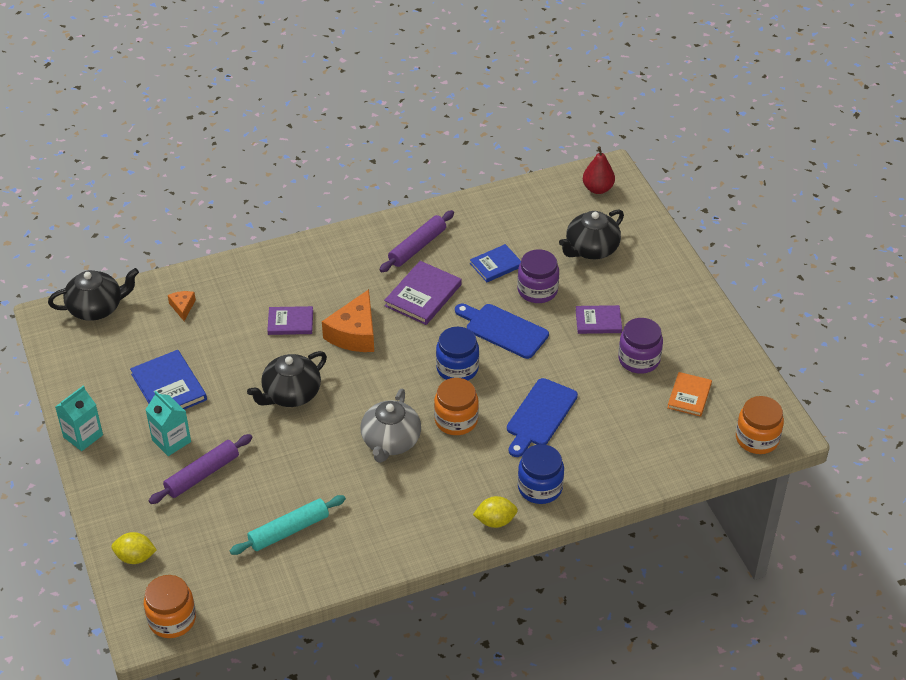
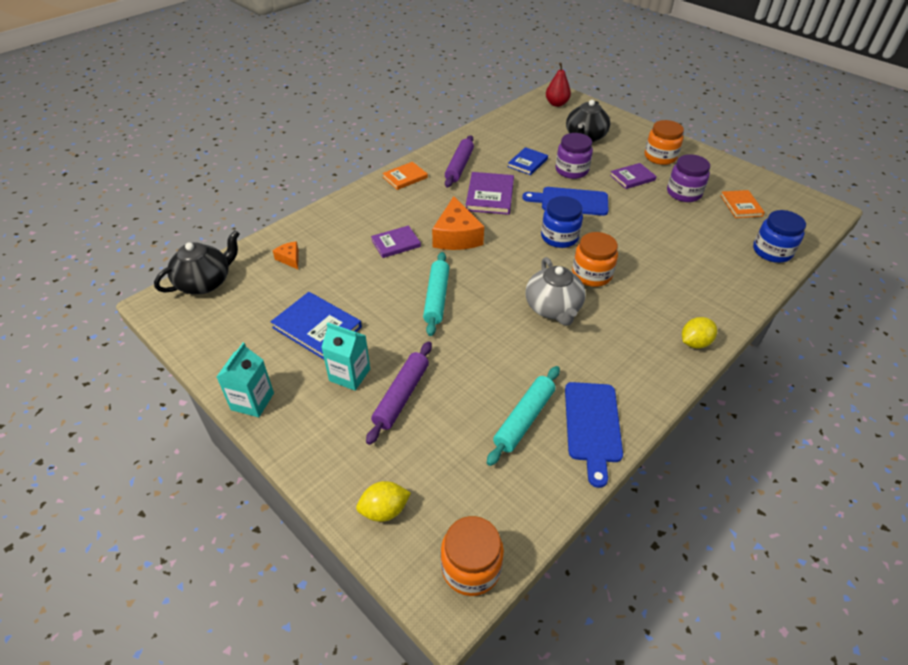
camera: 25 degrees left, 0 degrees up
black teapot [247,351,327,407] -> turquoise rolling pin [423,252,449,336]
blue cutting board [507,378,578,457] -> blue cutting board moved to [565,382,623,488]
blue jar [518,444,564,504] -> blue jar moved to [753,210,806,263]
orange jar [736,396,784,454] -> orange jar moved to [645,120,684,165]
none -> orange book [382,162,428,190]

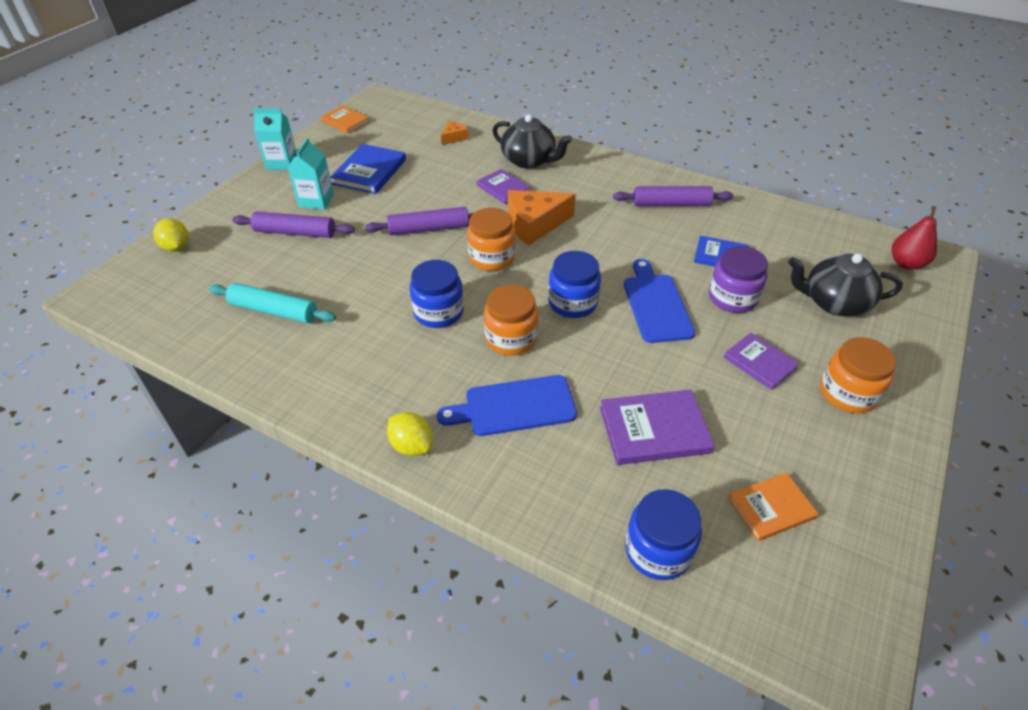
camera: 75 degrees right, 0 degrees up
black teapot [154,230,240,294] -> black teapot moved to [492,114,572,169]
orange book [382,162,428,190] -> orange book moved to [321,106,370,134]
turquoise rolling pin [423,252,449,336] -> purple rolling pin [365,207,473,235]
orange jar [441,516,504,596] -> orange jar moved to [467,208,516,271]
purple book [466,172,514,215] -> purple book moved to [600,390,715,465]
grey teapot [525,257,586,326] -> blue jar [410,260,464,328]
blue cutting board [565,382,623,488] -> blue cutting board moved to [437,375,577,436]
purple jar [667,154,710,202] -> none

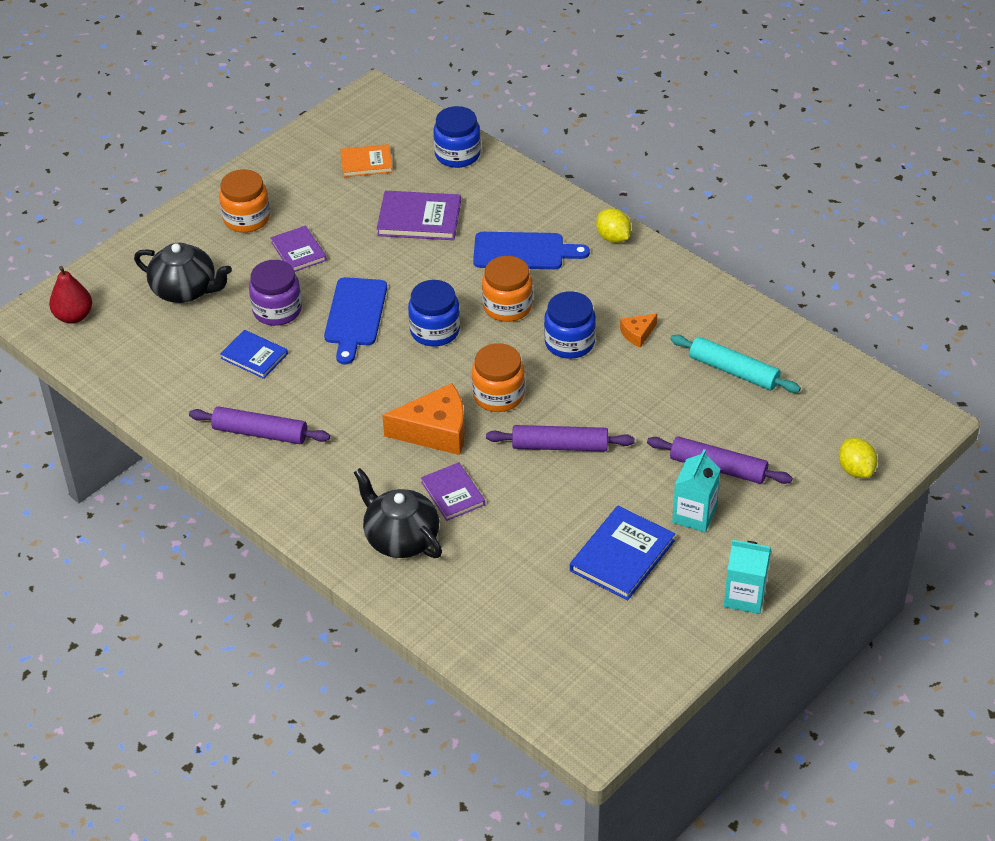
camera: 165 degrees left, 0 degrees up
orange book [321,106,370,134] -> none
orange cheese [441,121,468,145] -> orange cheese moved to [620,314,657,348]

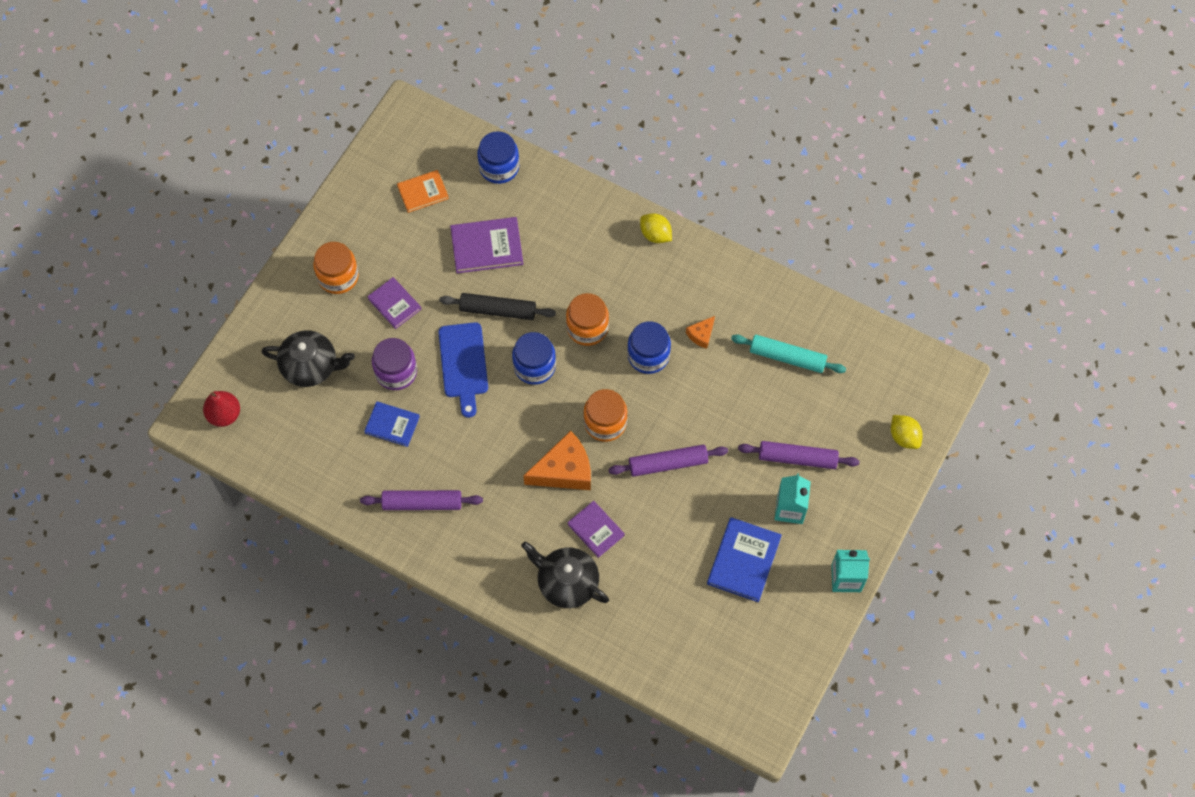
camera: 15 degrees left, 20 degrees up
blue cutting board [473,232,590,269] -> none
none -> black rolling pin [440,293,556,320]

